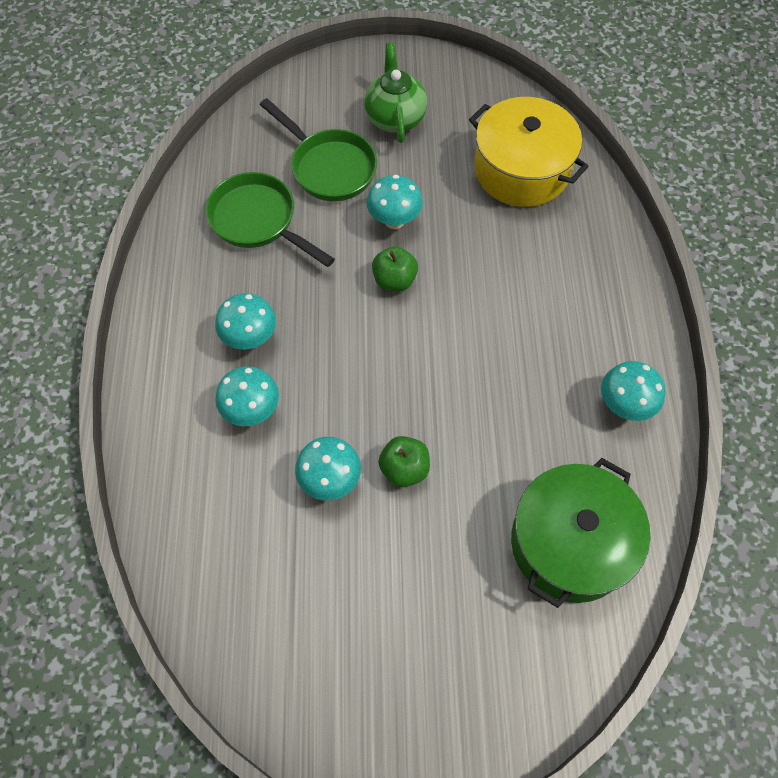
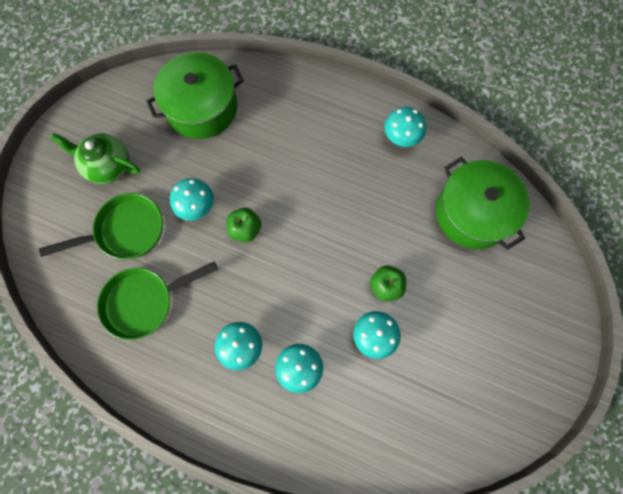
camera: 65 degrees left, 10 degrees up
yellow pot [469,97,589,207] -> green pot [146,52,244,139]

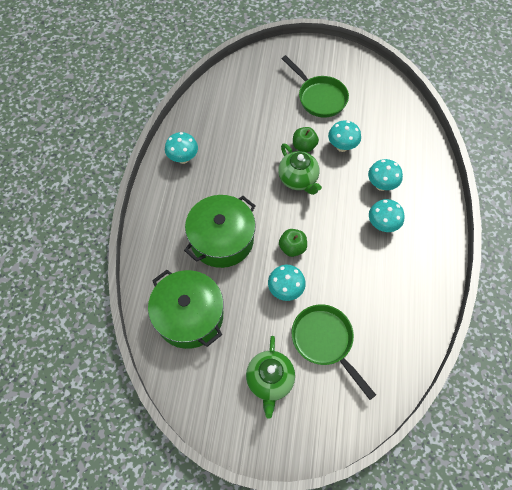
camera: 105 degrees left, 10 degrees down
green pan [97,261,218,340] -> green pan moved to [282,55,349,118]
green pot [436,157,530,250] -> green pot moved to [184,195,256,268]
none -> green teapot [278,143,322,195]

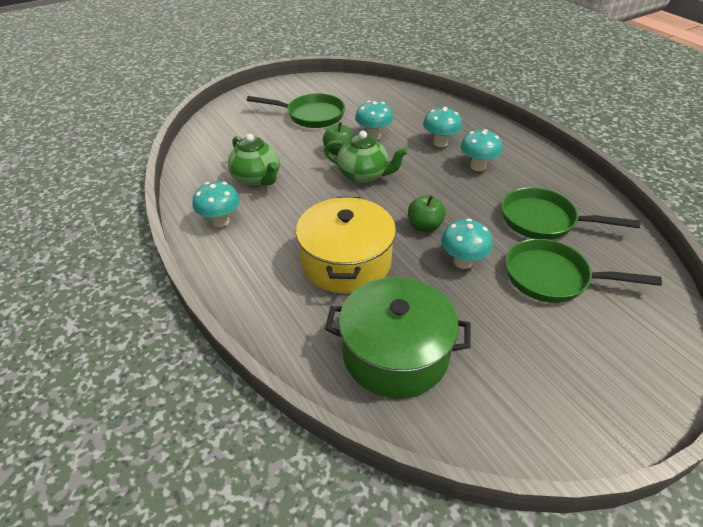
camera: 40 degrees left, 20 degrees down
green pot [184,195,256,268] -> yellow pot [296,197,396,294]
green teapot [246,336,295,418] -> green teapot moved to [228,134,280,187]
none -> green pan [502,187,640,240]

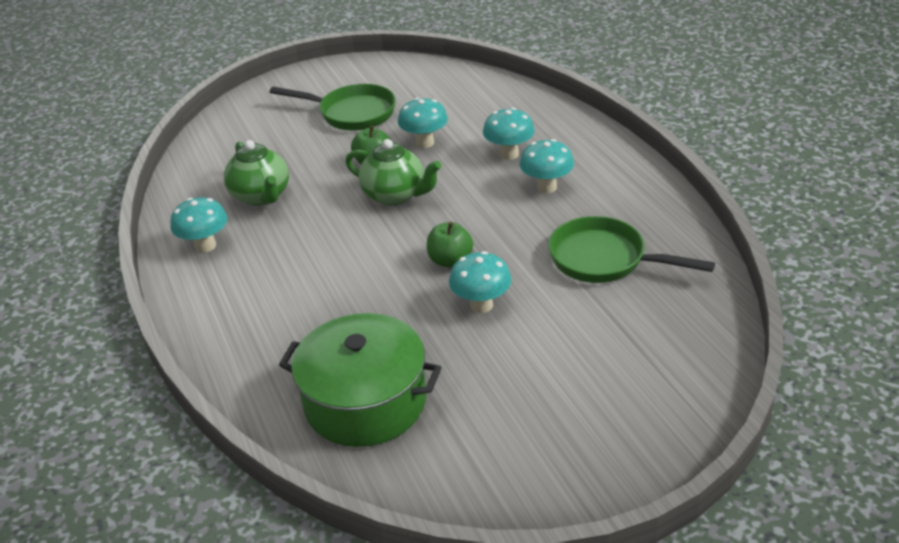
camera: 10 degrees right, 5 degrees down
yellow pot [296,197,396,294] -> none
green pan [506,239,662,303] -> none

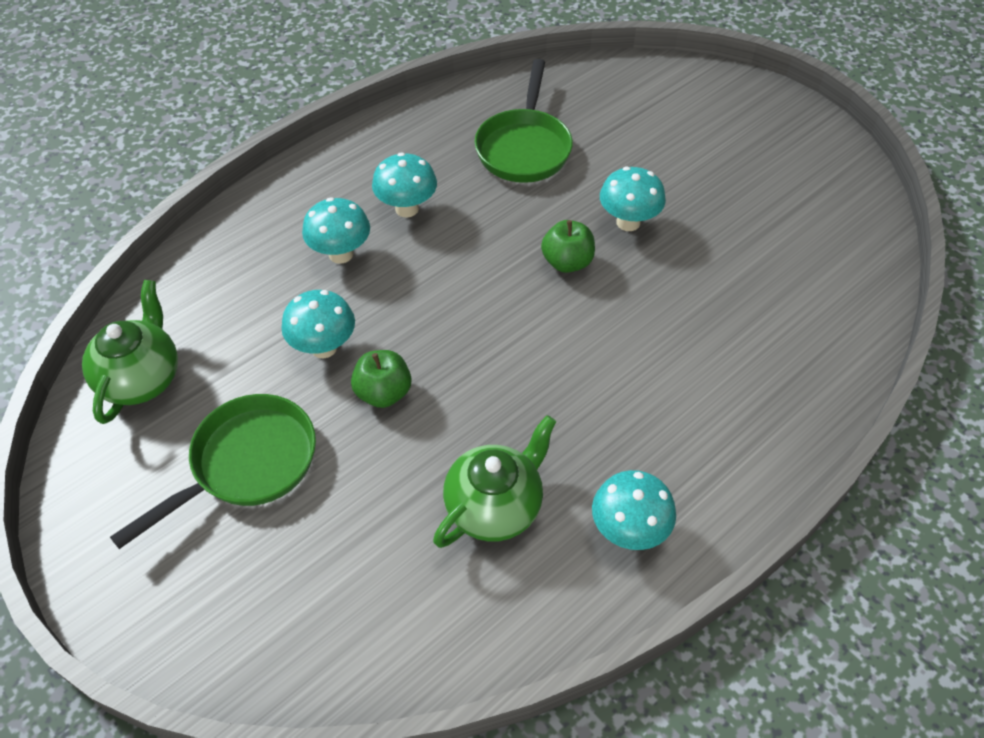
camera: 110 degrees left, 15 degrees up
green pan [270,84,396,131] -> green pan turned 45 degrees clockwise [110,394,316,549]
green pot [279,313,442,447] -> none
green teapot [345,139,441,205] -> green teapot moved to [82,280,178,424]

